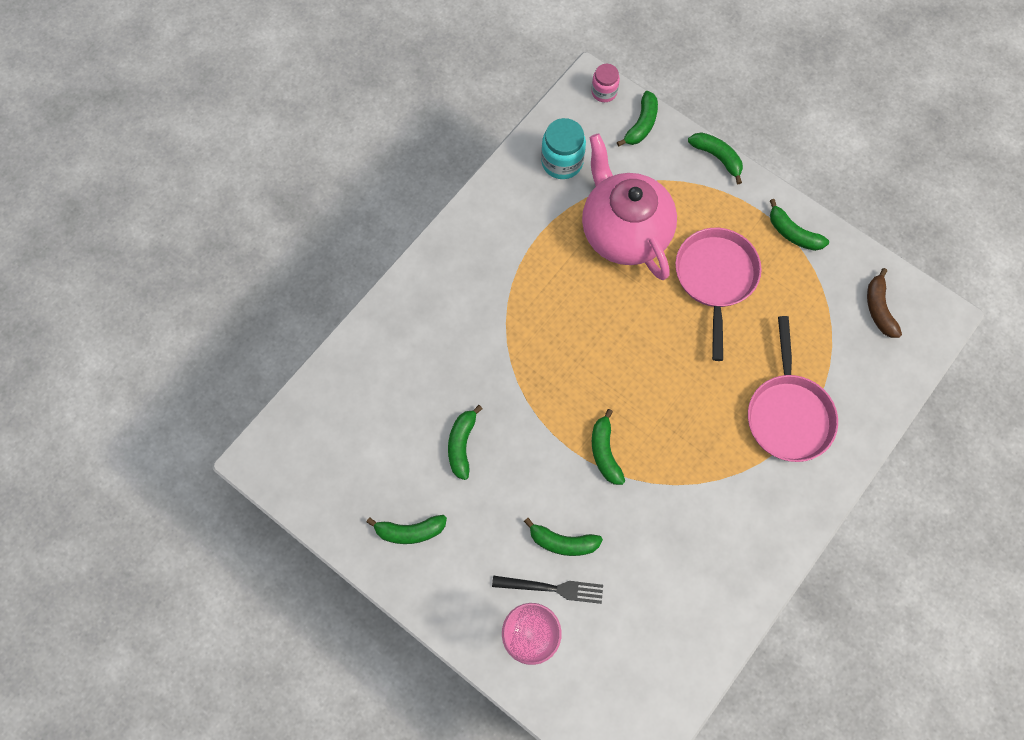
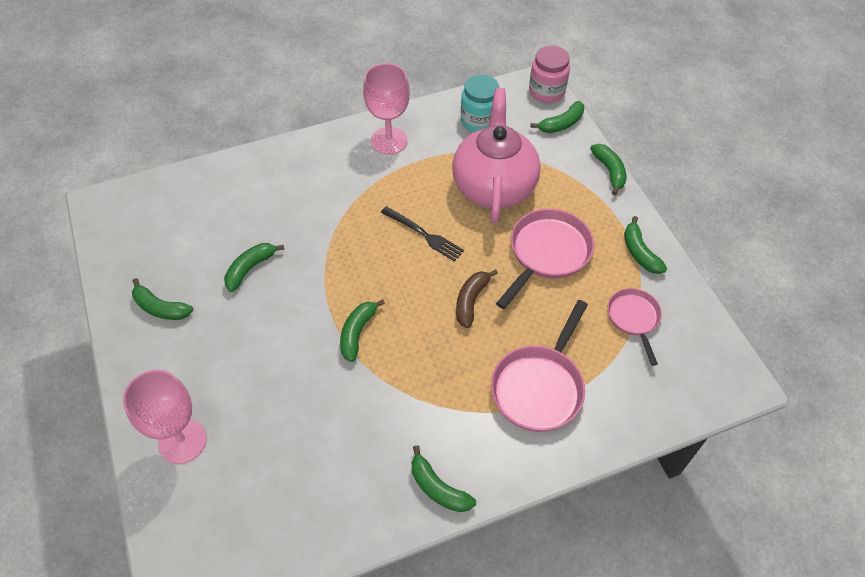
camera: 30 degrees right, 15 degrees down
black fork [492,575,603,604] -> black fork moved to [381,206,464,262]
green banana [524,518,603,556] -> green banana moved to [412,445,476,512]
pink jar [591,64,620,102] -> pink jar [529,45,570,103], size x1.57
brown banana [867,268,902,338] -> brown banana moved to [456,269,498,328]
none -> pink goblet [363,63,410,155]
none -> pink pan [608,288,662,366]

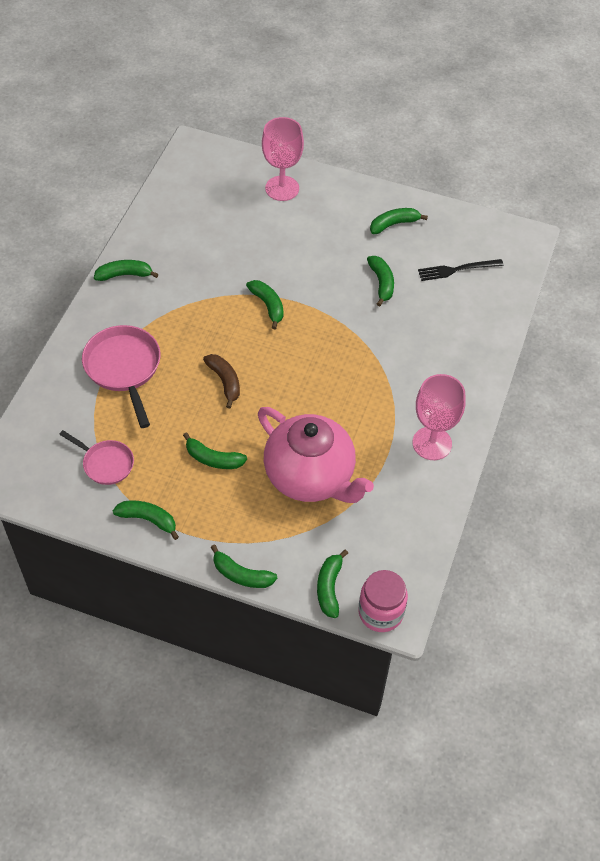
camera: 130 degrees right, 0 degrees up
black fork [381,206,464,262] -> black fork moved to [418,259,504,281]
turquoise jar [461,74,499,132] -> none
pink pan [496,209,594,309] -> green banana [183,432,247,469]

